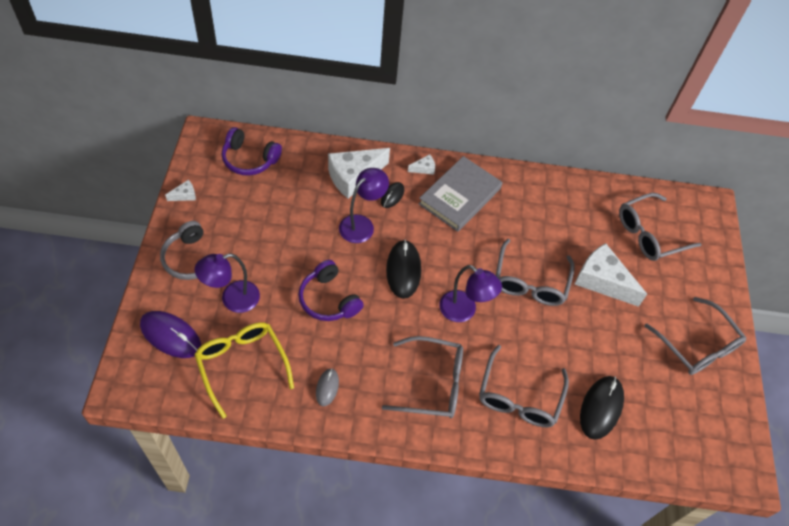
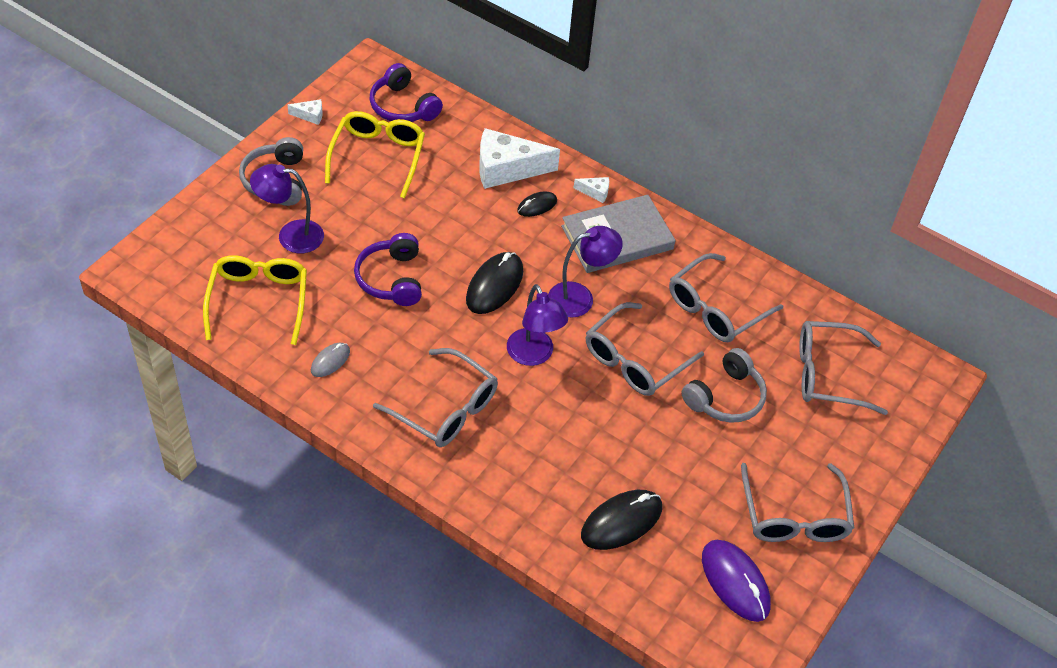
camera: 30 degrees right, 5 degrees down
purple mouse [140,311,201,358] -> purple mouse moved to [702,540,771,622]
purple lamp [339,168,389,243] -> purple lamp moved to [548,226,623,317]
grey glasses [479,345,569,427] -> grey glasses moved to [669,253,783,342]
white cheese [575,243,647,307] -> grey headphones [681,348,767,423]
none -> yellow glasses [325,111,425,198]

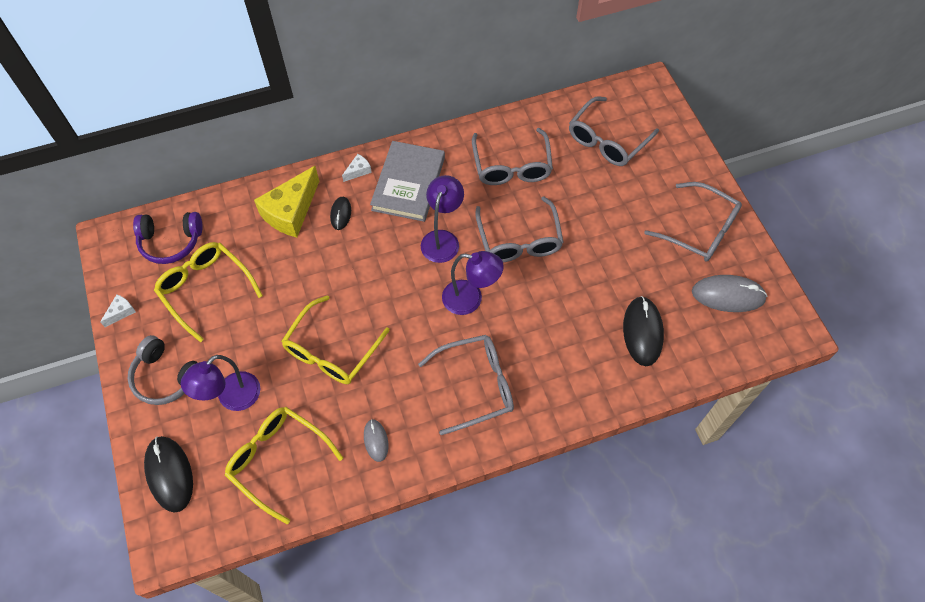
camera: 50 degrees left, 10 degrees up
purple headphones [354,233,422,306] -> yellow glasses [281,295,390,384]
black mouse [466,252,523,314] -> black mouse moved to [144,436,193,513]
white cheese [479,128,560,189] -> yellow cheese [254,166,319,237]
grey headphones [681,348,767,423] -> none
purple mouse [702,540,771,622] -> grey mouse [692,275,767,312]

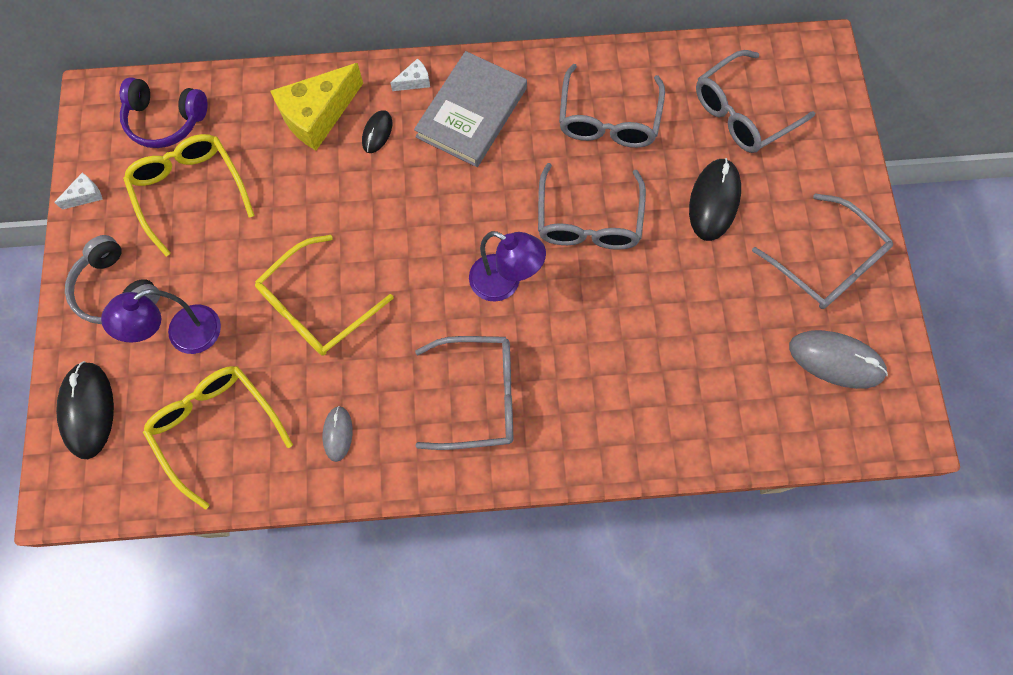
camera: 15 degrees right, 10 degrees up
purple lamp [421,175,464,263] -> none
black mouse [623,296,664,366] -> black mouse moved to [689,158,741,241]

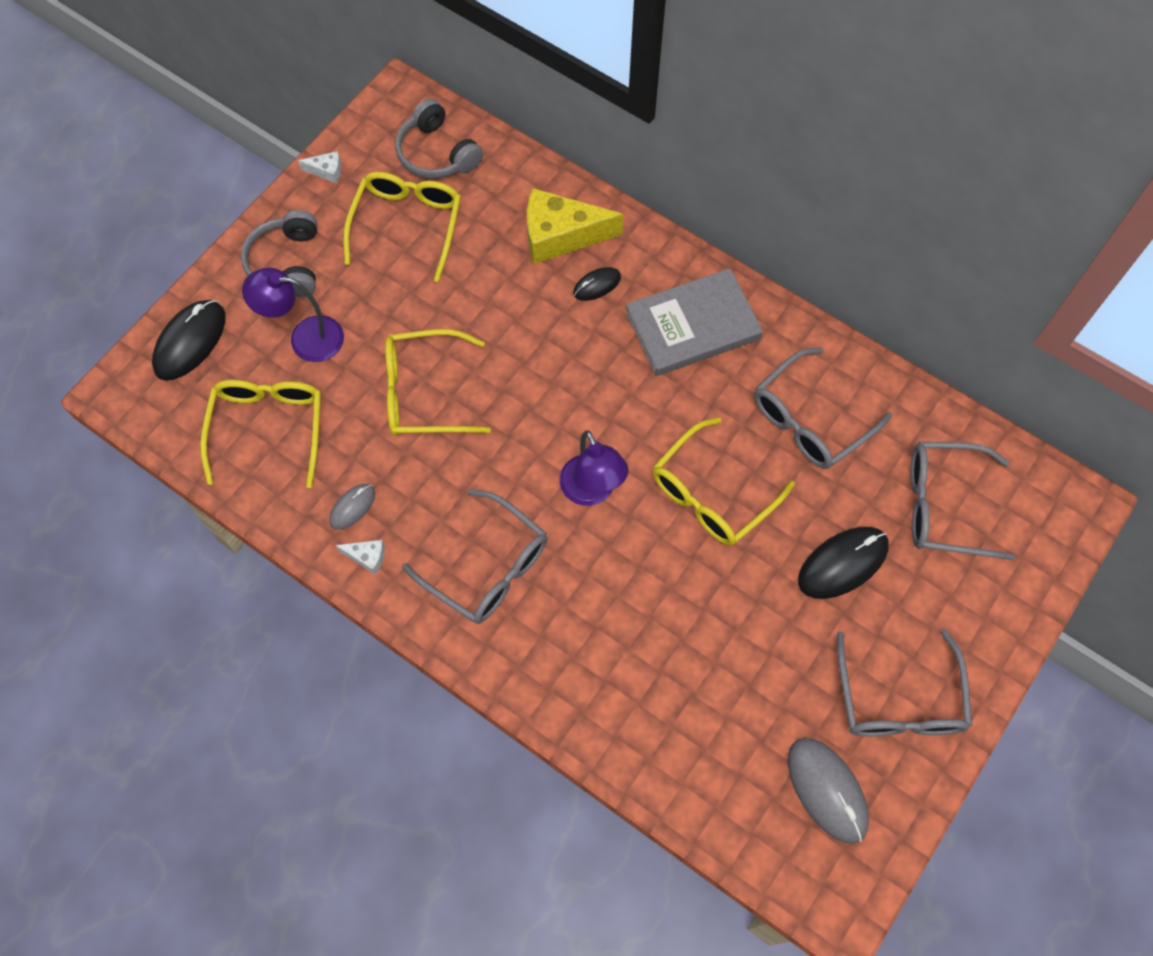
camera: 40 degrees right, 5 degrees down
purple headphones [120,77,208,148] -> grey headphones [395,99,483,179]
white cheese [390,58,430,91] -> white cheese moved to [335,540,384,575]
grey glasses [538,163,646,250] -> yellow glasses [653,417,795,546]

